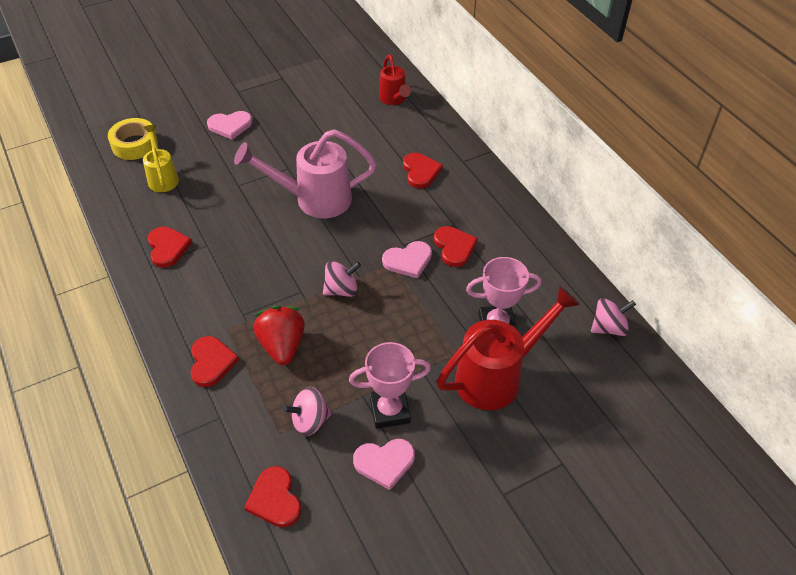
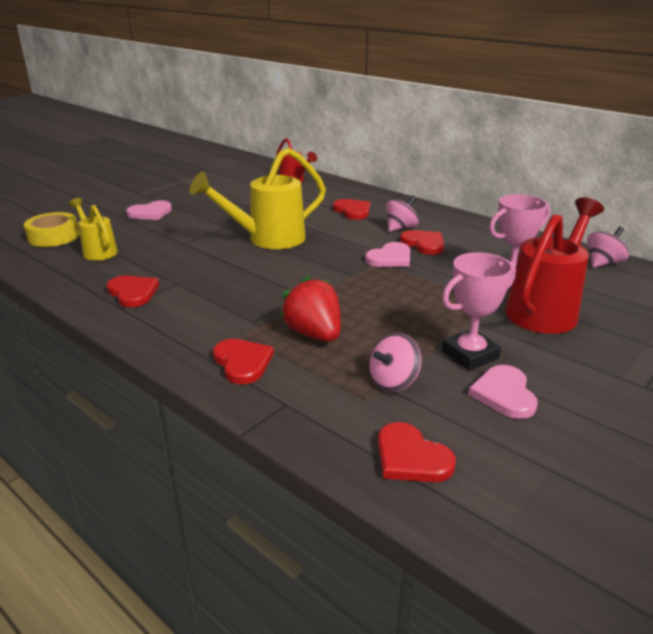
camera: 20 degrees left, 20 degrees down
pink watering can [234,129,377,218] -> yellow watering can [190,148,326,249]
pink spinning top [323,261,361,297] -> pink spinning top moved to [386,195,419,232]
pink heart [353,439,415,490] -> pink heart turned 120 degrees clockwise [468,365,538,419]

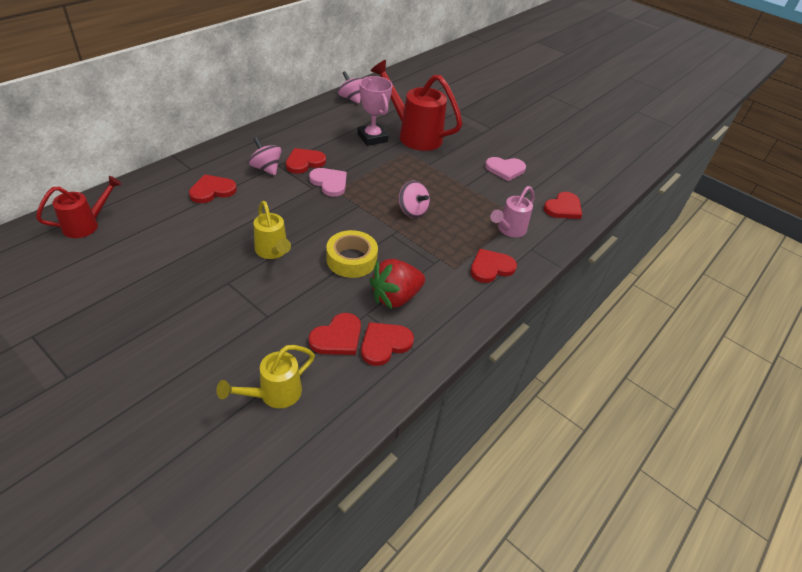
camera: 95 degrees left, 15 degrees up
yellow tape [24,212,80,247] -> yellow tape moved to [326,230,378,278]
pink heart [126,200,172,220] -> none
yellow watering can [190,148,326,249] -> yellow watering can [254,201,291,259], size x0.57
red strawberry [280,275,341,342] -> red strawberry moved to [369,259,425,309]
pink spinning top [369,333,422,392] -> pink spinning top moved to [399,181,430,218]
pink trophy [442,252,516,370] -> none
none -> red heart [309,313,361,355]
none -> pink watering can [490,186,535,237]

